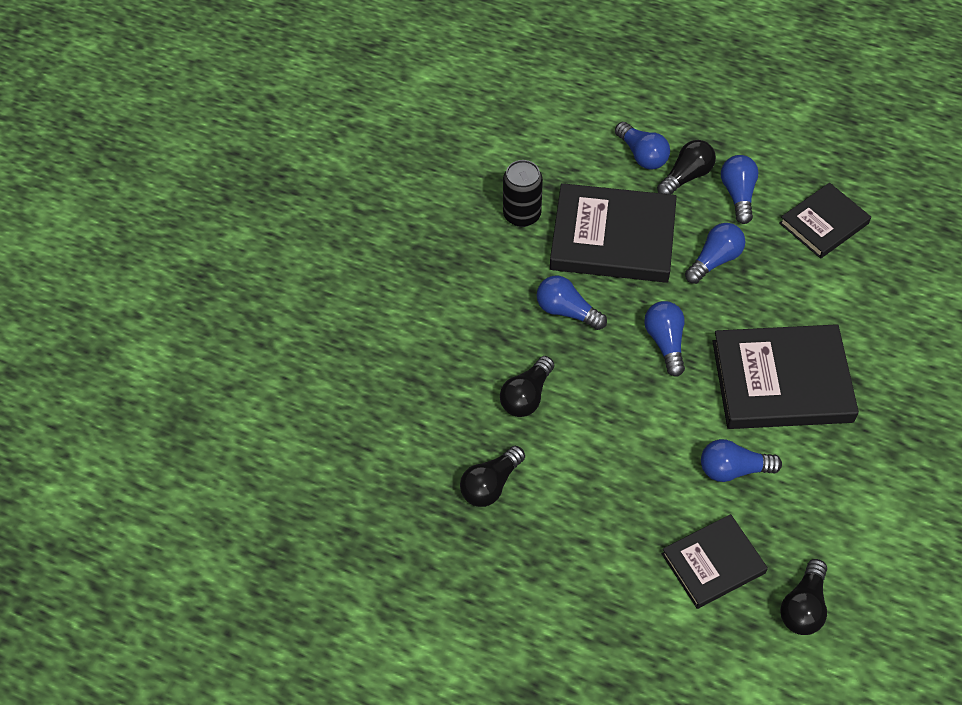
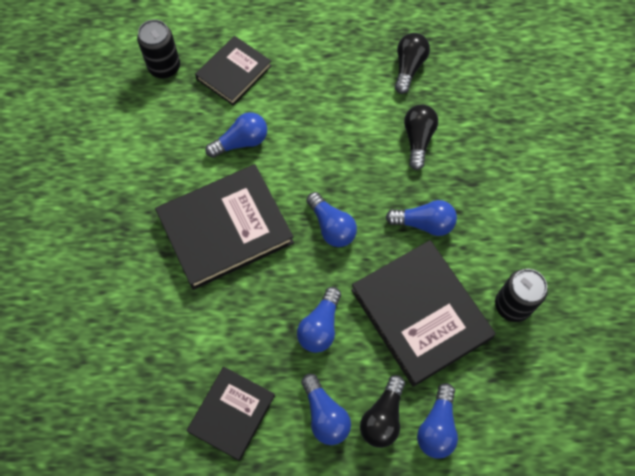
camera: 155 degrees right, 10 degrees up
black book [550,183,677,283] -> black book turned 75 degrees clockwise [351,240,496,387]
blue light bulb [615,122,670,169] -> blue light bulb turned 105 degrees counterclockwise [417,383,458,458]
black light bulb [780,559,827,635] -> black can [137,19,180,79]

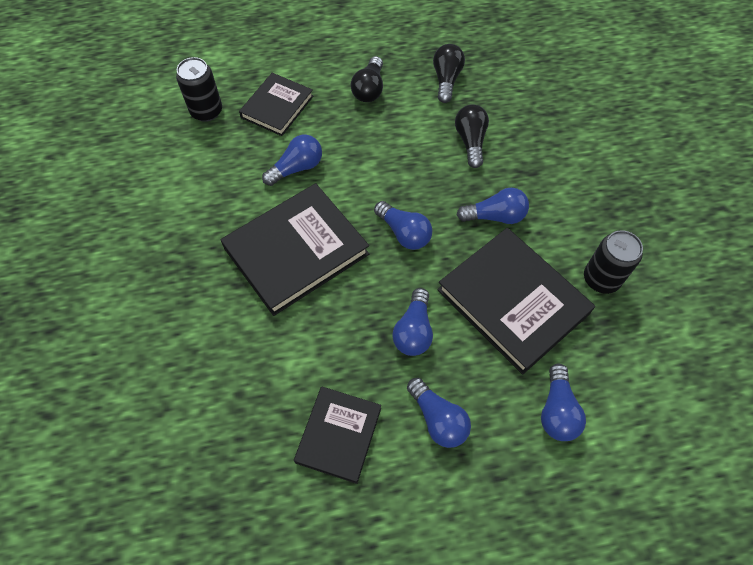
camera: 10 degrees left, 5 degrees down
black light bulb [360,375,405,448] -> black light bulb moved to [351,56,383,102]

